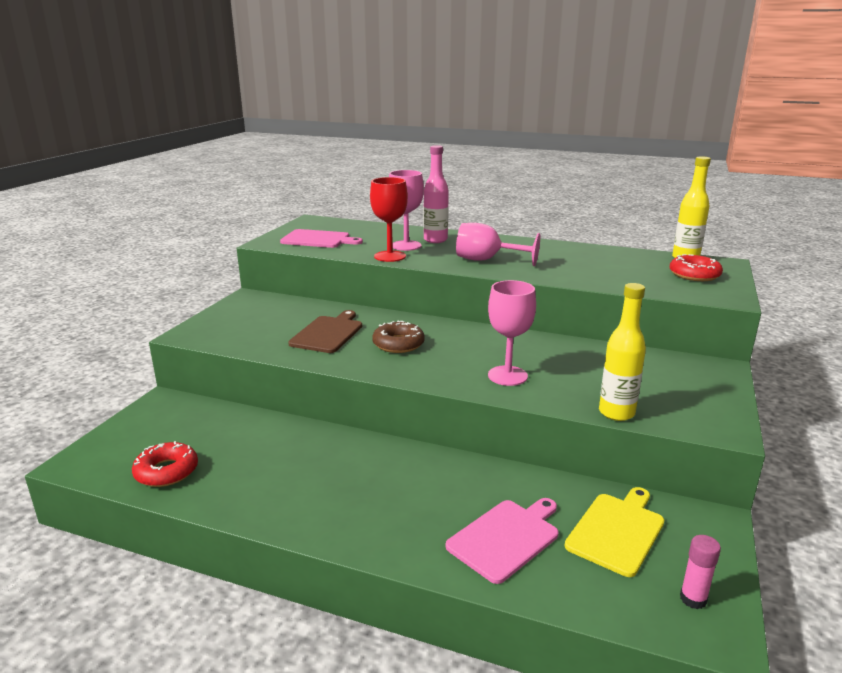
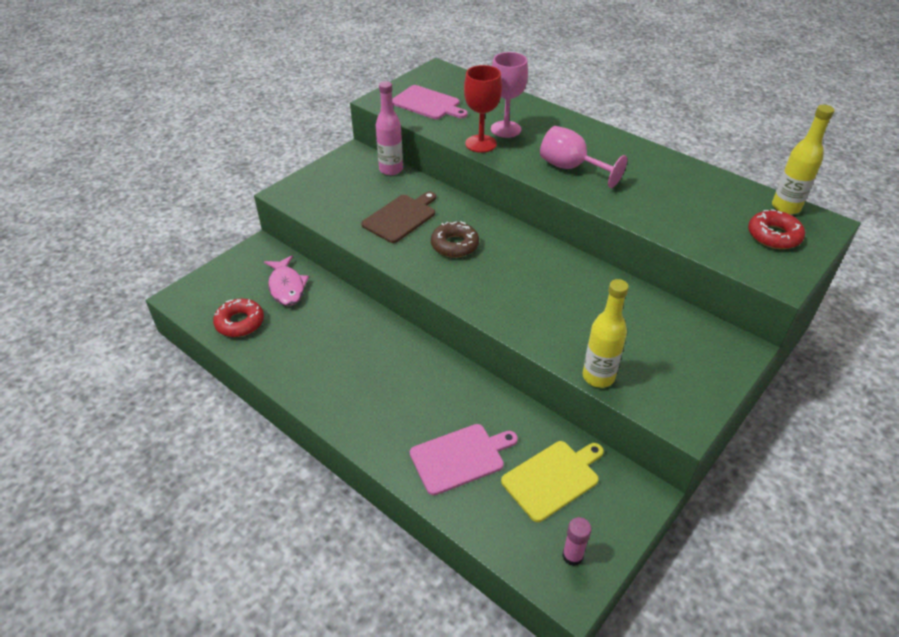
camera: 20 degrees right, 20 degrees up
pink bottle [424,145,449,243] -> pink bottle moved to [376,81,403,175]
pink goblet [488,280,536,386] -> none
none -> pink fish [264,255,309,306]

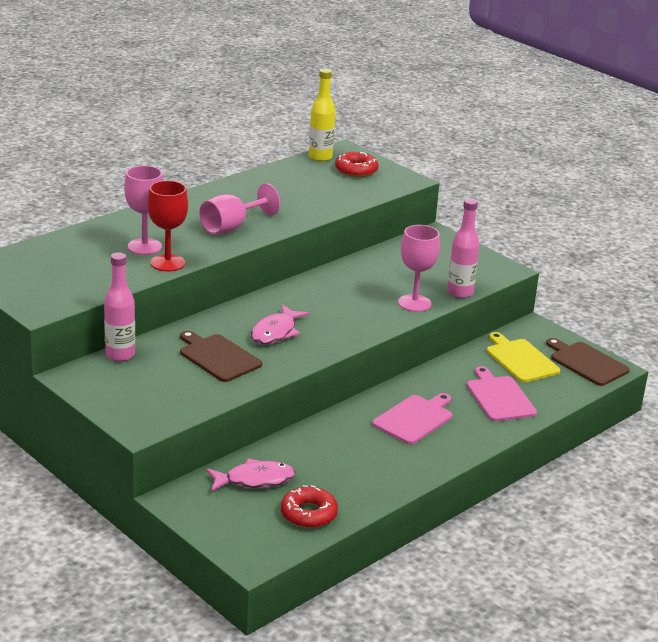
camera: 85 degrees left, 15 degrees down
pink cutting board [392,85,468,119] -> pink cutting board moved to [372,393,452,444]
brown donut [431,221,479,258] -> pink fish [251,305,309,345]
pink glue stick [562,517,591,566] -> brown cutting board [546,338,630,386]
yellow bottle [583,279,629,388] -> pink bottle [447,198,480,298]
none -> pink goblet [398,225,440,312]

